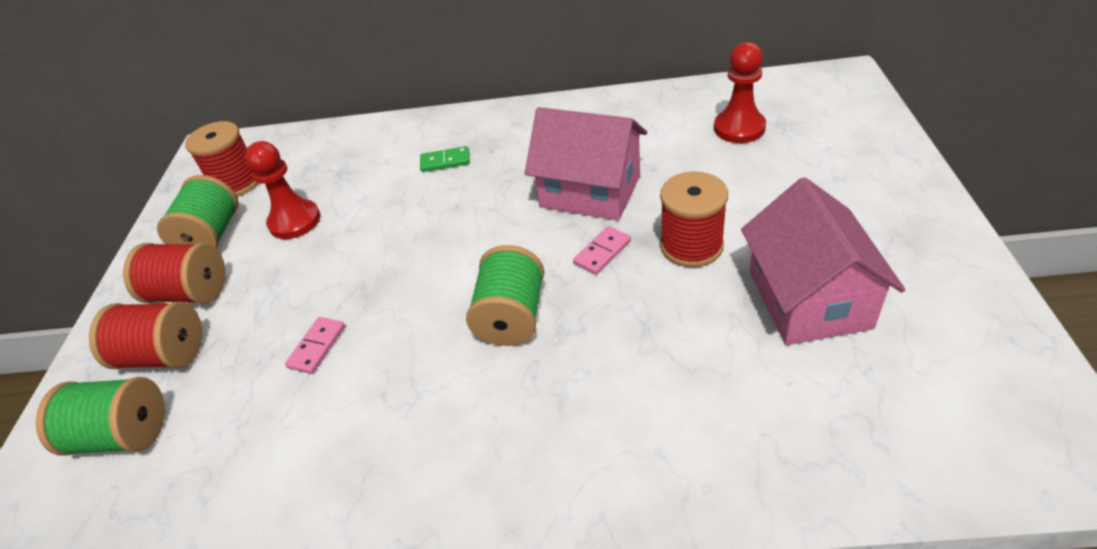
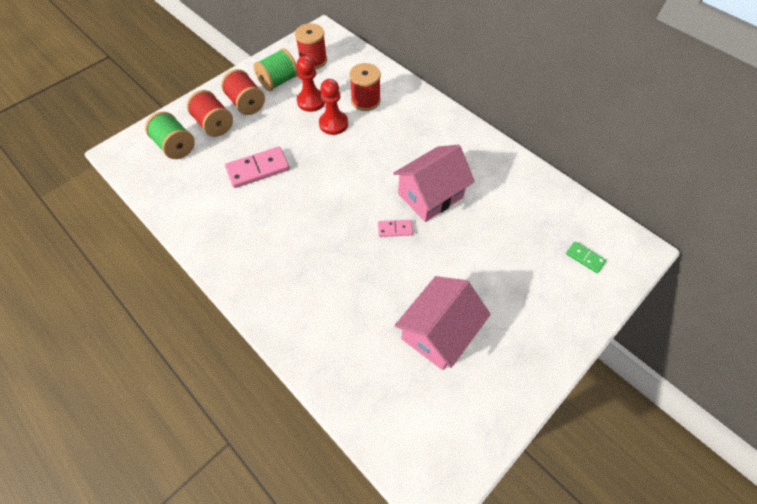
camera: 40 degrees right, 15 degrees up
pink domino [285,317,345,374] -> pink domino [225,147,290,188], size x1.85
green domino [420,146,470,172] -> green domino moved to [566,241,606,273]
green spool [466,245,544,346] -> none
pink house [525,107,647,221] -> pink house turned 75 degrees clockwise [393,145,475,222]
red spool [660,172,728,267] -> red spool moved to [349,63,381,111]
red pawn [714,42,766,143] -> red pawn moved to [319,79,348,135]

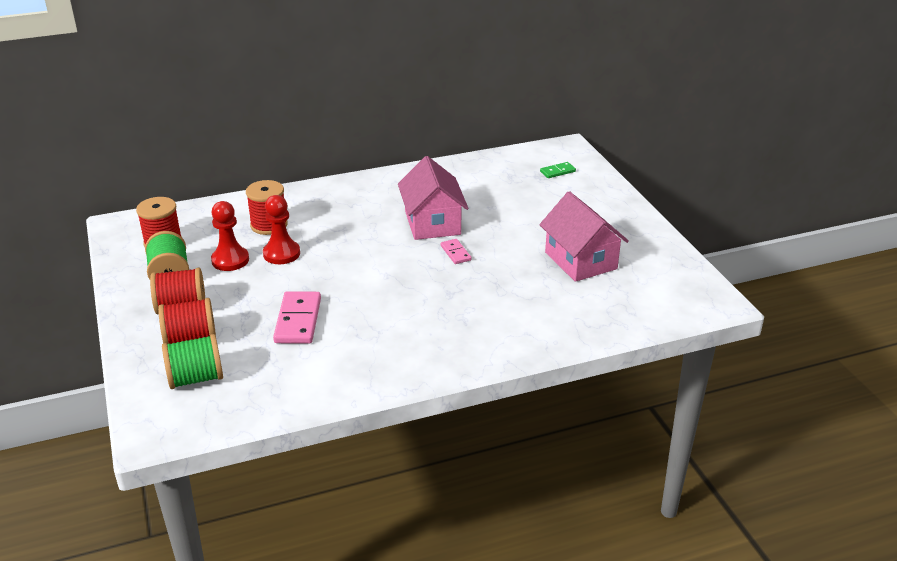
camera: 65 degrees left, 25 degrees down
pink domino [378,220,413,237] -> pink domino turned 45 degrees counterclockwise [441,239,471,264]

